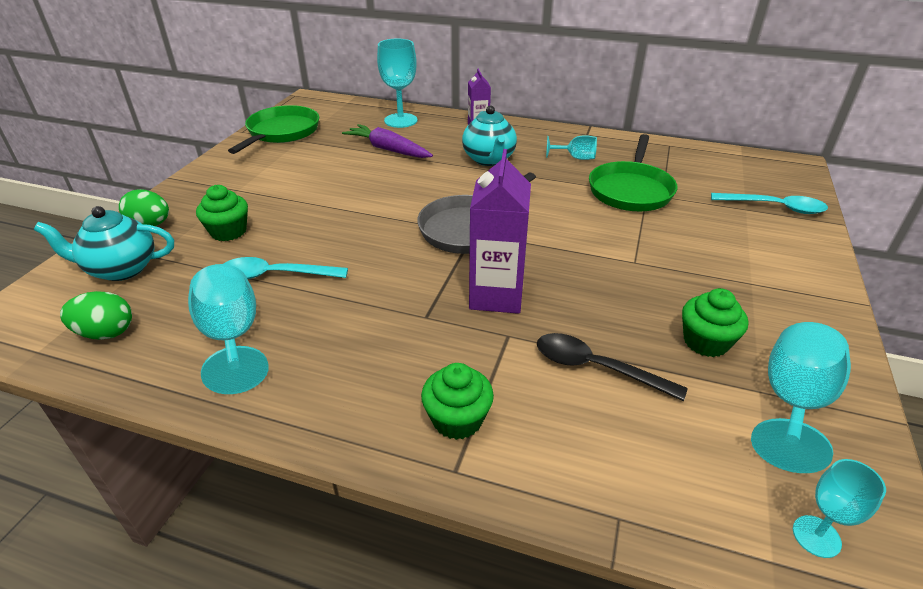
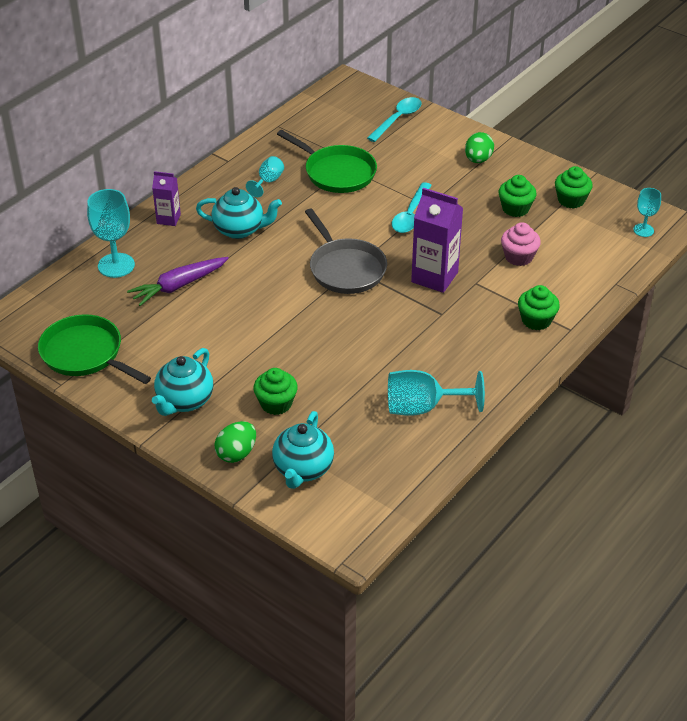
camera: 70 degrees left, 5 degrees up
green egg [60,291,132,340] -> green egg moved to [465,132,494,163]
turquoise spoon [224,257,348,279] -> turquoise spoon moved to [392,182,432,233]
black spoon [537,333,688,401] -> pink cupcake [501,222,541,266]
turquoise goblet [751,322,851,473] -> green cupcake [555,166,593,209]
none -> turquoise teapot [152,348,213,416]

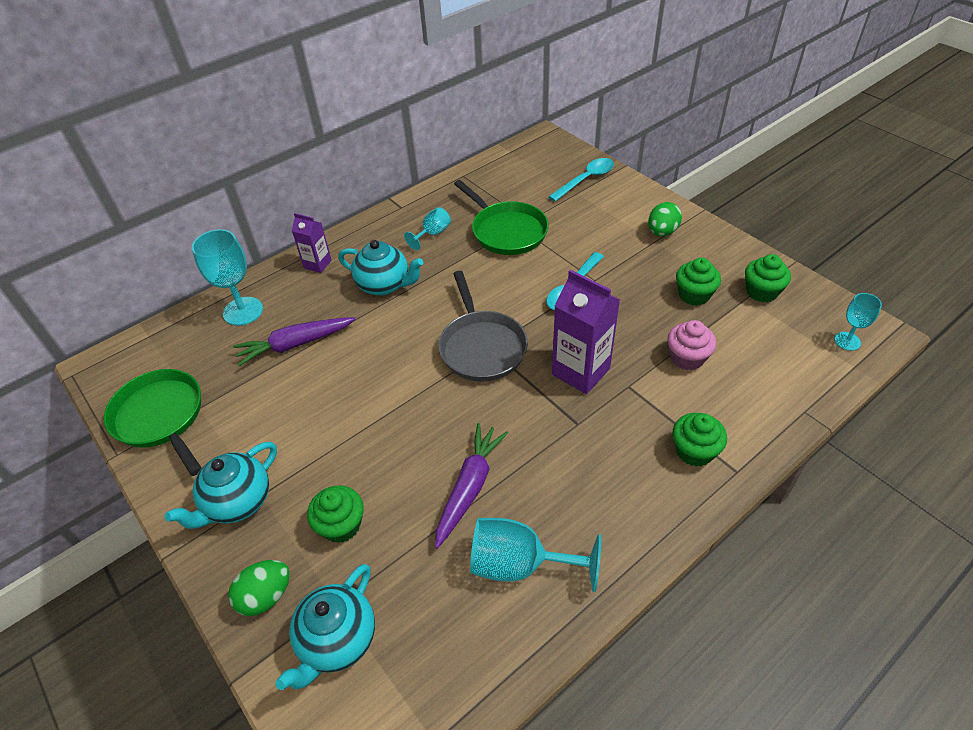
camera: 15 degrees right, 5 degrees up
none -> purple carrot [435,423,508,549]

